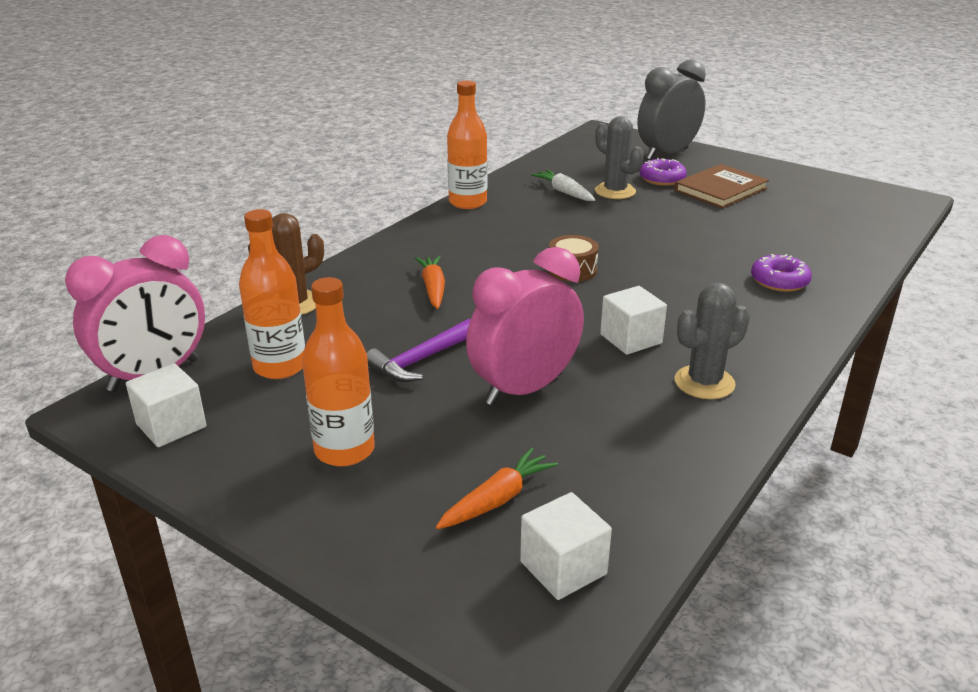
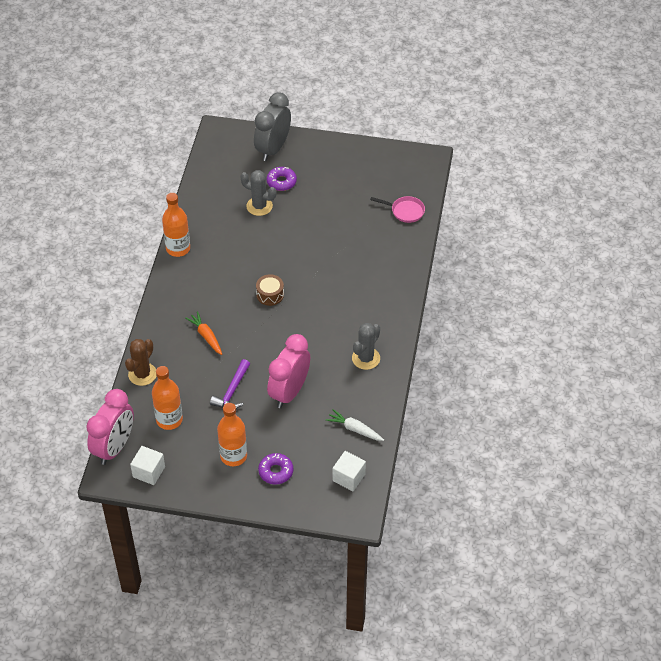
camera: 25 degrees left, 20 degrees up
orange carrot [436,447,558,529] -> none
white carrot [531,170,595,201] -> white carrot moved to [326,409,384,441]
white cube [600,286,667,355] -> none
brown book [675,164,769,209] -> none
purple donut [751,254,812,292] -> purple donut moved to [258,453,293,485]
none -> pink pan [370,196,425,223]

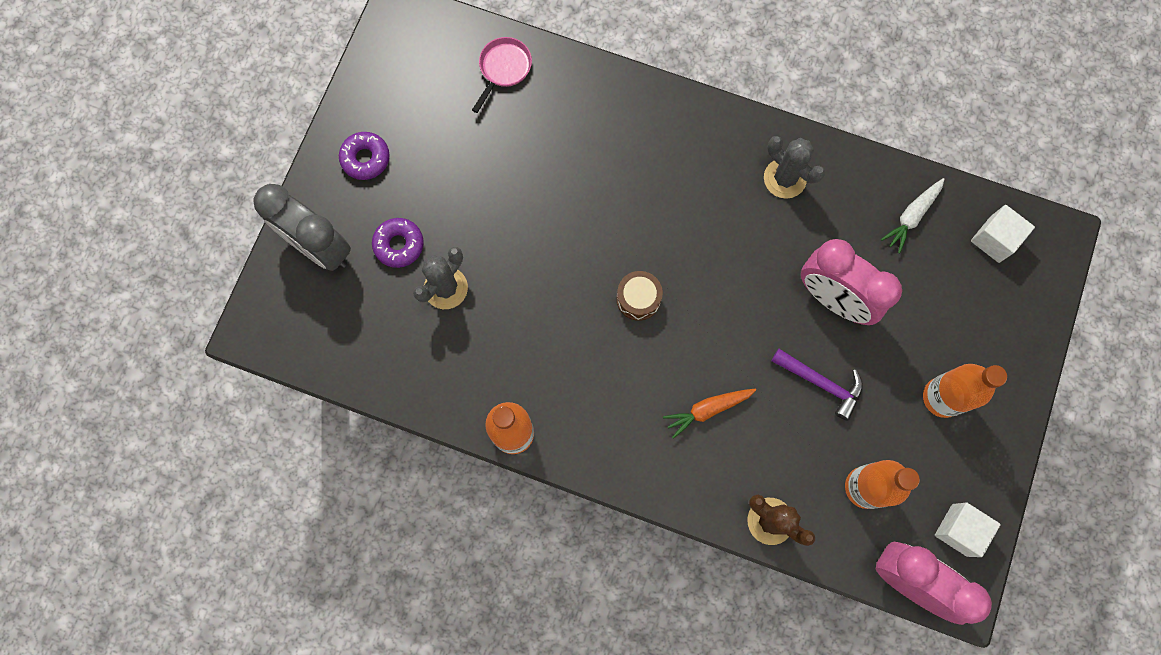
camera: 80 degrees left, 25 degrees up
purple donut [258,453,293,485] -> purple donut moved to [339,132,390,180]

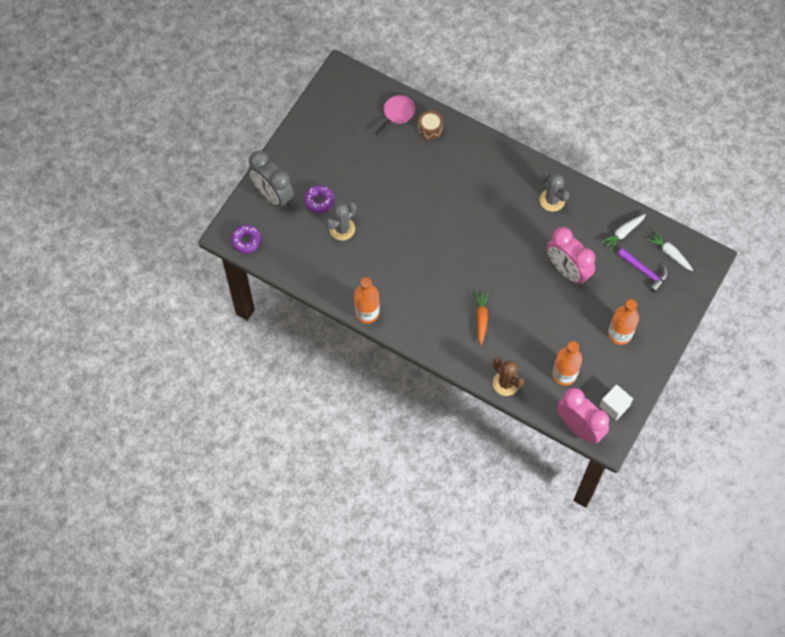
camera: 10 degrees right, 10 degrees down
purple donut [339,132,390,180] -> purple donut moved to [231,225,262,253]
brown drum [617,271,663,321] -> brown drum moved to [418,111,443,140]
orange carrot [663,389,756,439] -> orange carrot turned 105 degrees clockwise [475,292,489,345]
purple hammer [771,349,863,421] -> purple hammer moved to [617,248,668,293]
white cube [971,205,1035,263] -> white carrot [647,230,693,271]

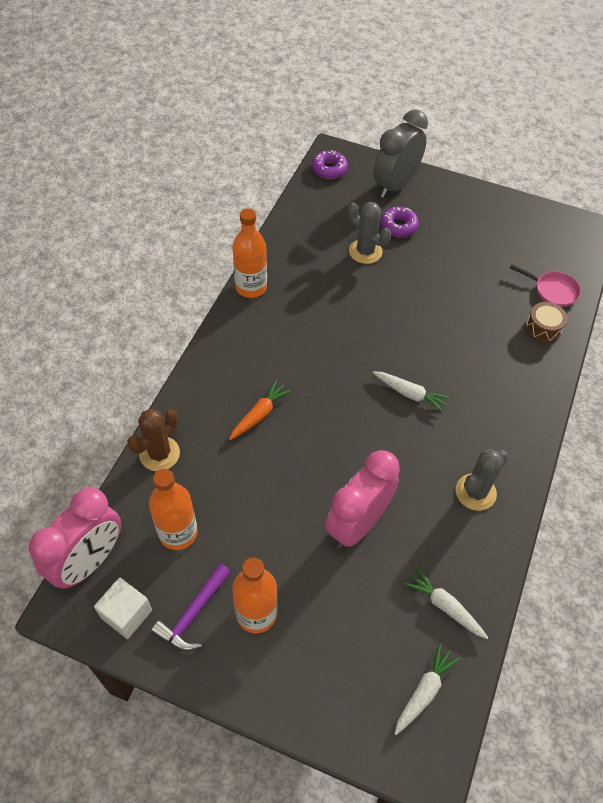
camera: 80 degrees right, 10 degrees down
orange carrot [475,292,489,345] -> orange carrot turned 45 degrees counterclockwise [229,380,291,440]
purple hammer [617,248,668,293] -> purple hammer moved to [151,563,231,652]
none -> white carrot [373,371,451,413]

